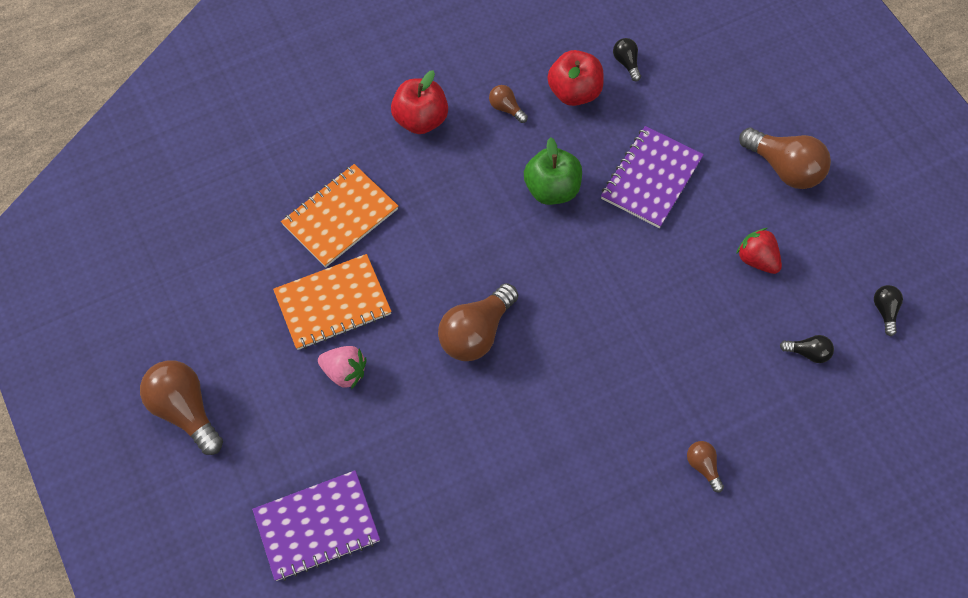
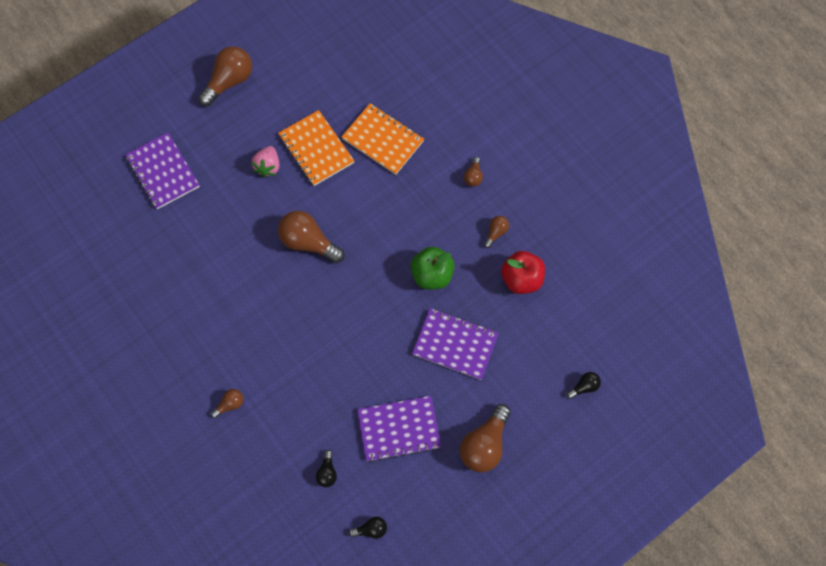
camera: 80 degrees right, 5 degrees up
red apple [391,70,448,134] -> brown light bulb [464,157,483,187]
black light bulb [613,38,641,81] -> black light bulb moved to [567,372,601,399]
red strawberry [736,228,782,274] -> purple notebook [357,396,441,462]

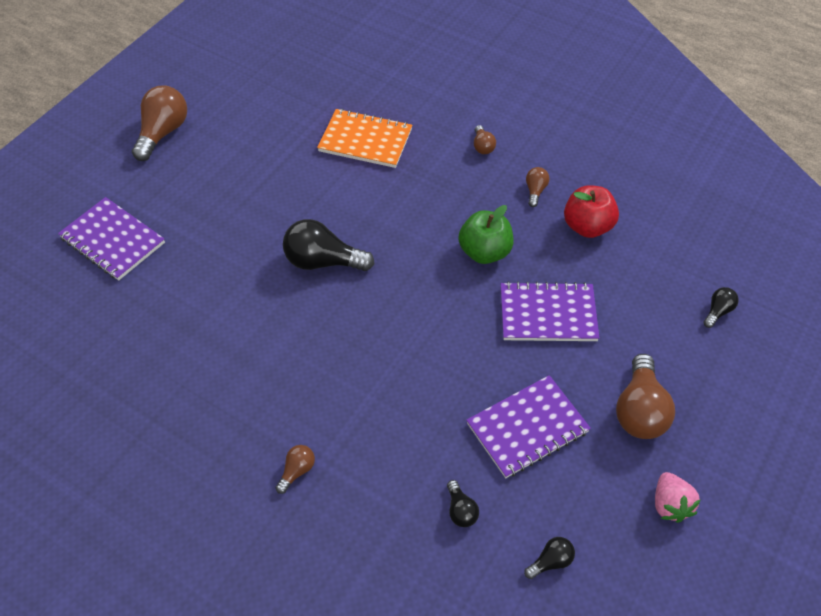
camera: 20 degrees left, 15 degrees down
pink strawberry [251,146,280,177] -> pink strawberry moved to [655,472,701,523]
orange notebook [278,110,354,186] -> none
brown light bulb [278,211,344,263] -> black light bulb [283,219,375,271]

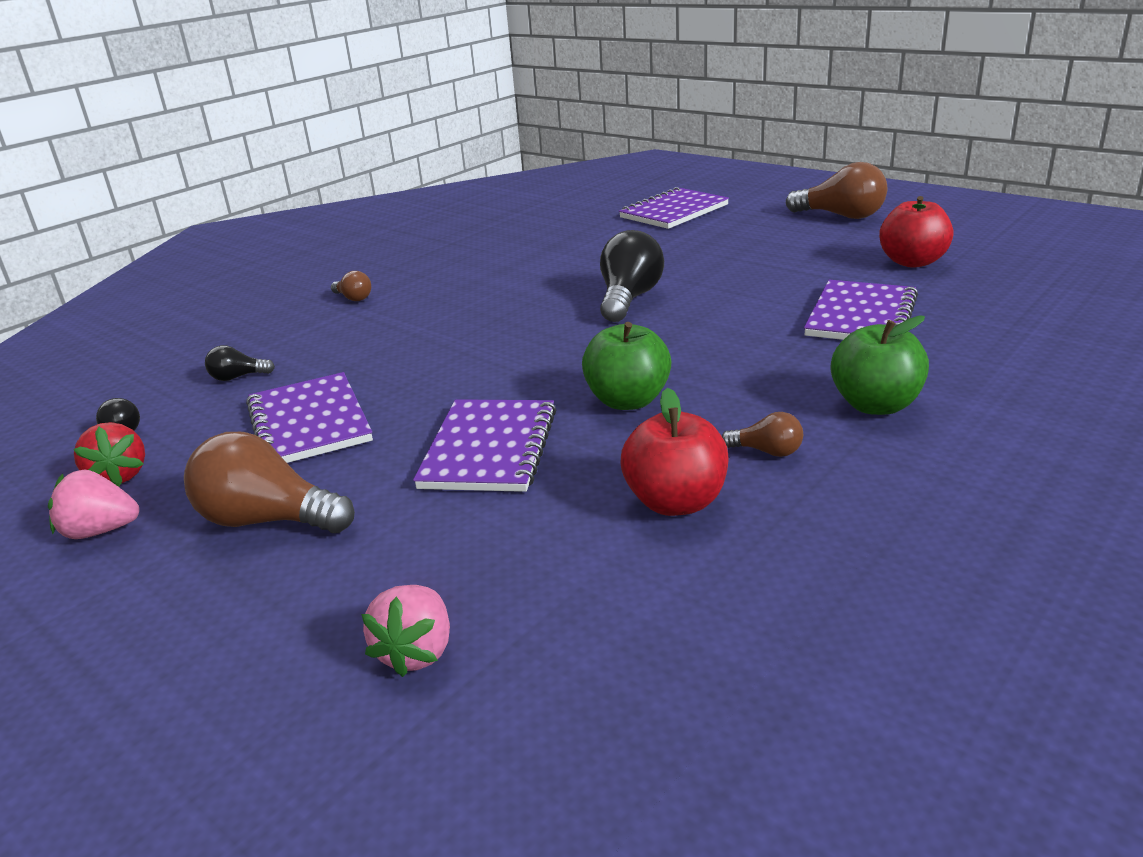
camera: 100 degrees right, 25 degrees down
orange notebook [317,109,412,168] -> purple notebook [804,280,918,340]
brown light bulb [474,125,496,154] -> green apple [831,316,929,415]
black light bulb [703,287,739,328] -> pink strawberry [361,585,450,677]
none -> red strawberry [73,422,145,487]
none -> red apple [879,196,953,268]

